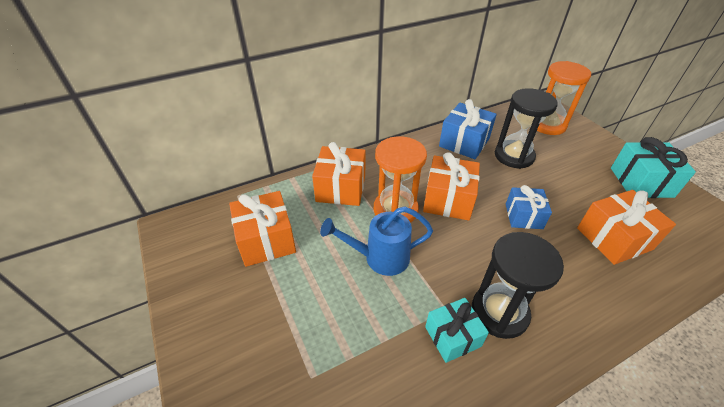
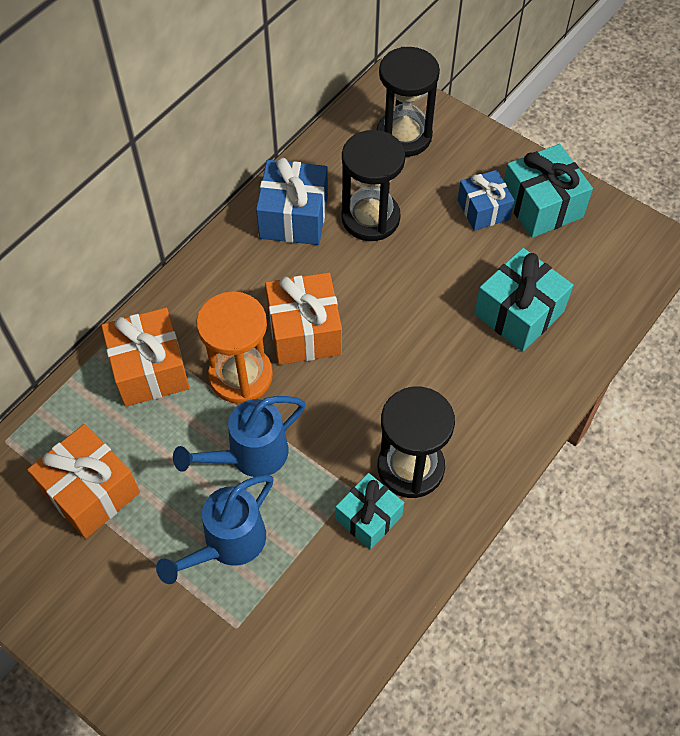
camera: 25 degrees left, 15 degrees up
blue gift [506,185,552,229] -> blue gift moved to [458,170,515,231]
orange hourglass [537,61,591,135] -> black hourglass [377,47,440,157]
orange gift [577,190,676,265] -> turquoise gift [474,248,573,352]
none -> blue watering can [156,475,274,584]

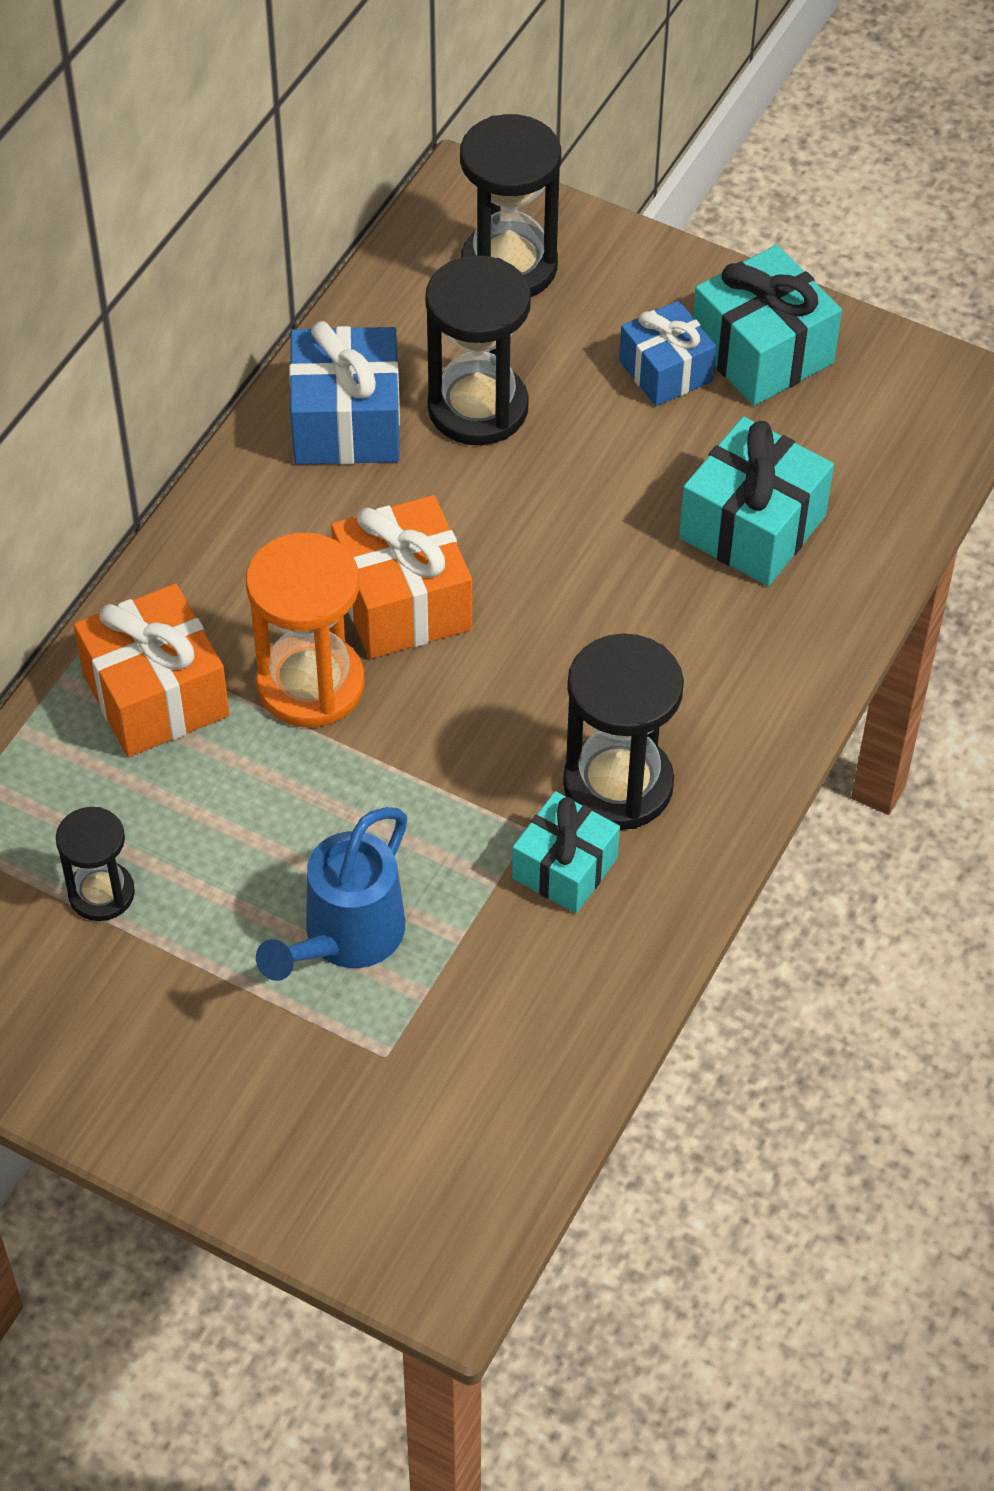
camera: 10 degrees left, 5 degrees down
orange gift [27,424,140,539] -> black hourglass [56,807,135,921]
blue watering can [173,396,305,477] -> none

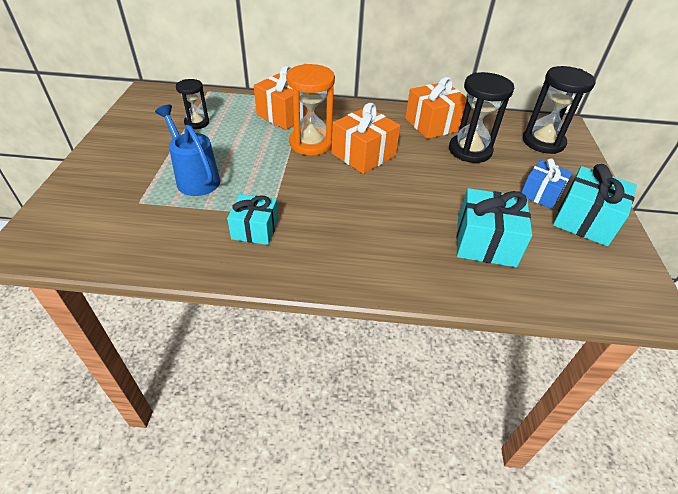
camera: 65 degrees right, 10 degrees down
blue watering can [256,807,407,981] -> blue watering can turned 45 degrees clockwise [155,105,220,196]
blue gift [289,321,400,465] -> orange gift [405,77,467,139]
black hourglass [563,633,684,830] -> none

